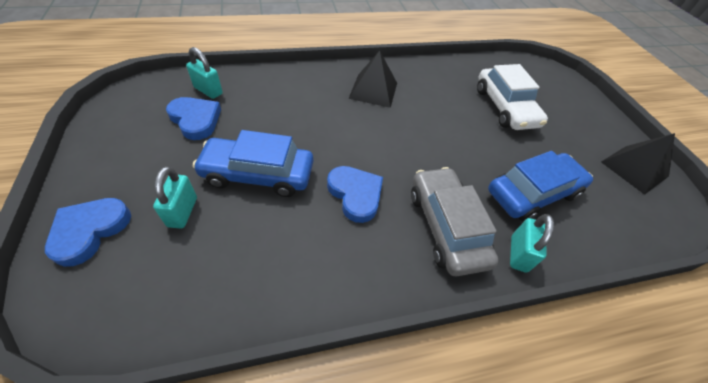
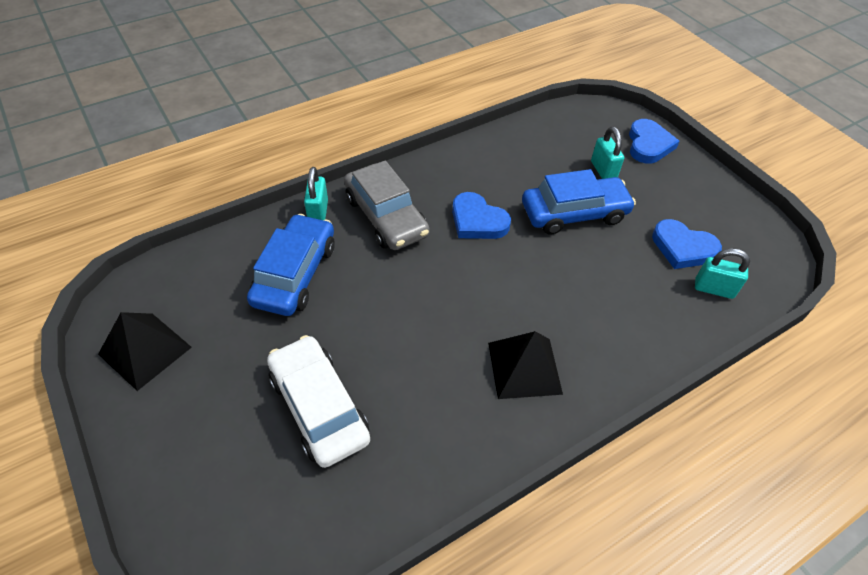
camera: 165 degrees right, 0 degrees up
blue car [488,151,593,222] -> blue car turned 150 degrees clockwise [247,214,335,316]

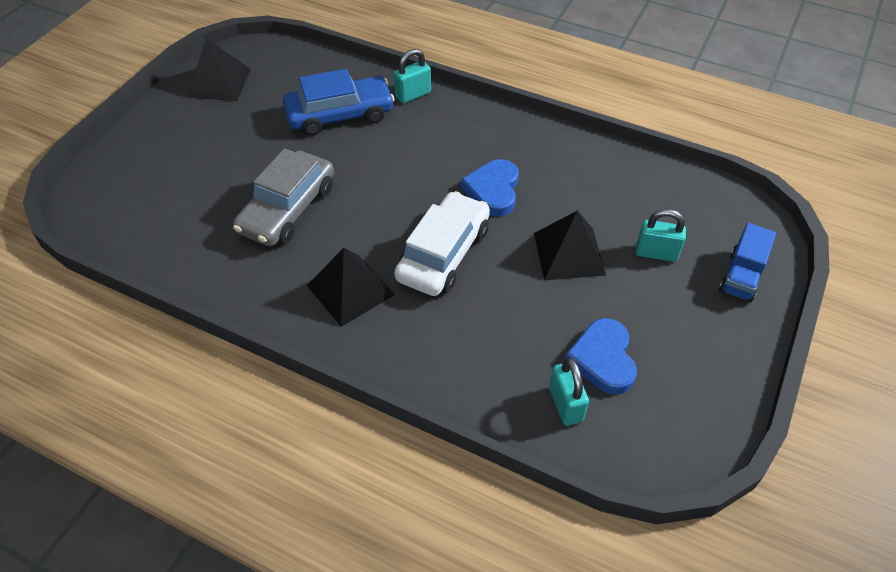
camera: 60 degrees right, 0 degrees up
white car [267,335,370,468] -> white car moved to [394,191,490,296]
grey car [344,161,430,250] -> grey car moved to [233,148,334,246]
blue car [522,169,636,235] -> black pyramid [534,210,606,281]
turquoise padlock [591,127,624,179] -> turquoise padlock turned 60 degrees clockwise [636,209,686,262]
blue heart [629,119,680,164] -> blue truck [719,223,776,302]

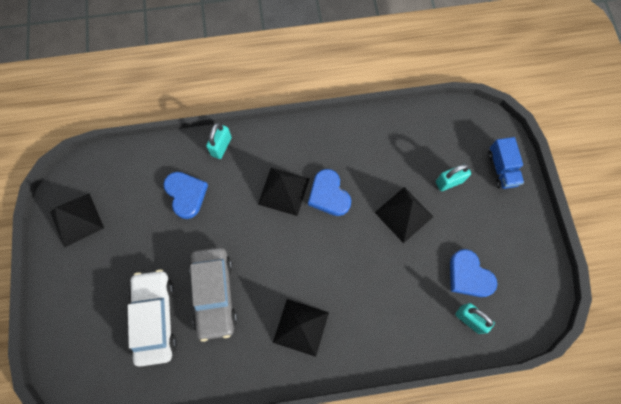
camera: 35 degrees left, 20 degrees up
blue car [283,69,395,136] -> blue heart [163,172,208,219]
white car [394,191,490,296] -> white car moved to [128,269,177,367]
none -> black pyramid [258,168,310,216]

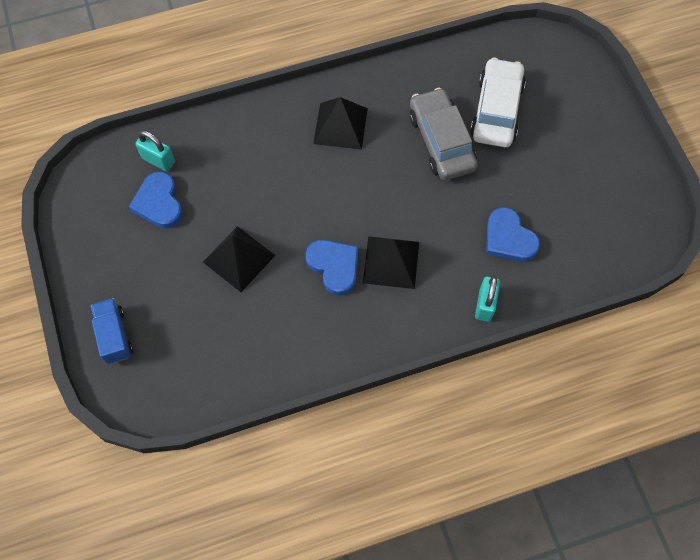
camera: 170 degrees right, 5 degrees down
black pyramid [50,193,104,248] -> none
white car [128,269,177,367] -> white car turned 150 degrees counterclockwise [470,57,526,147]
turquoise padlock [436,164,471,191] -> none
blue heart [450,249,497,297] -> blue heart turned 150 degrees counterclockwise [129,172,183,229]

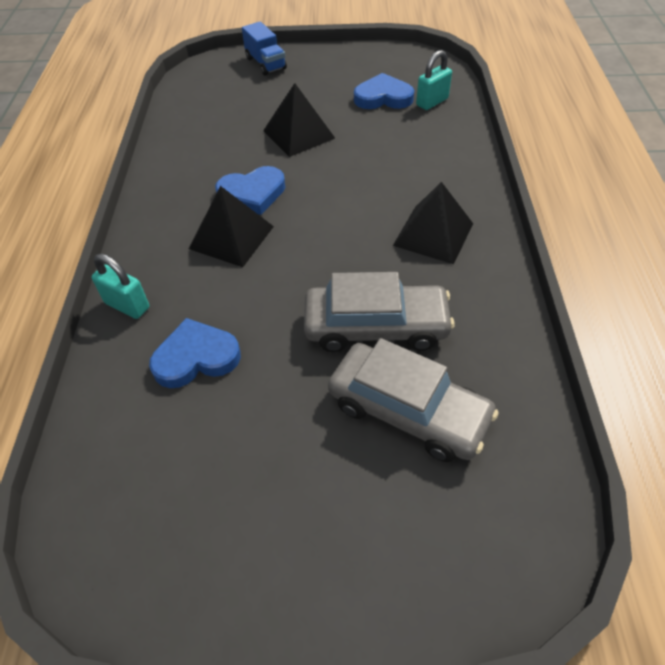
camera: 110 degrees right, 15 degrees down
blue truck [91,298,133,364] -> blue truck turned 60 degrees clockwise [242,22,287,76]
white car [470,57,526,147] -> grey car [328,338,499,462]

